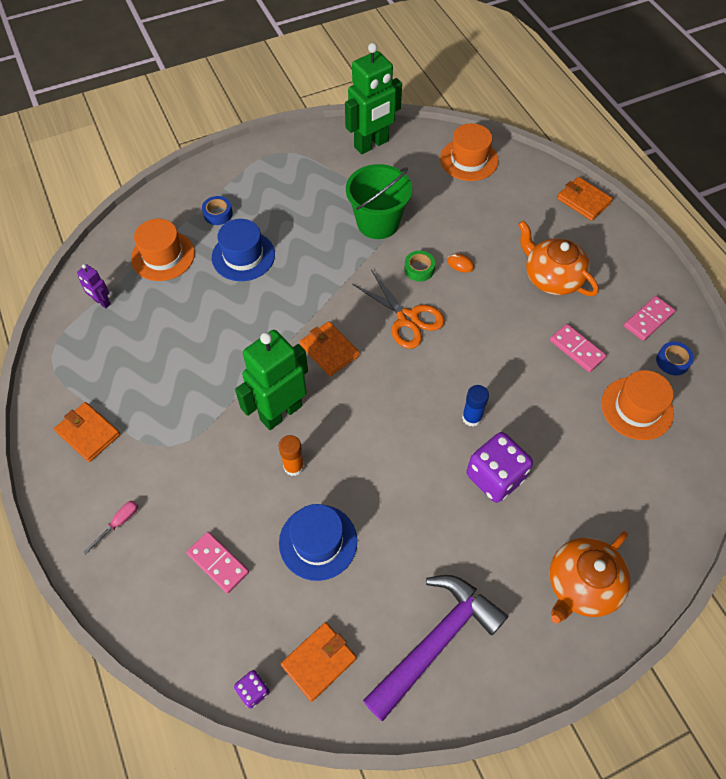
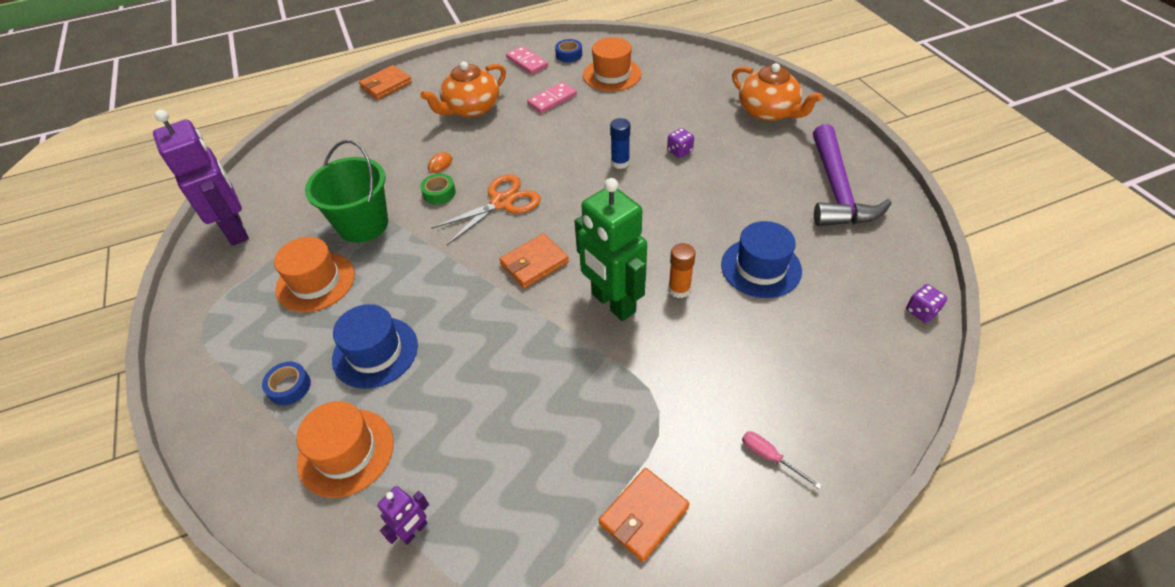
camera: 85 degrees left, 10 degrees down
pink domino [186,532,249,594] -> none
orange wallet [281,622,356,702] -> none
green robot [345,43,402,154] -> purple robot [153,110,249,246]
purple hammer [363,575,508,721] -> purple hammer turned 135 degrees counterclockwise [813,124,892,226]
orange hat [440,123,498,181] -> orange hat moved to [274,237,355,312]
purple dice [467,432,533,503] -> purple dice [667,128,694,158], size x0.48

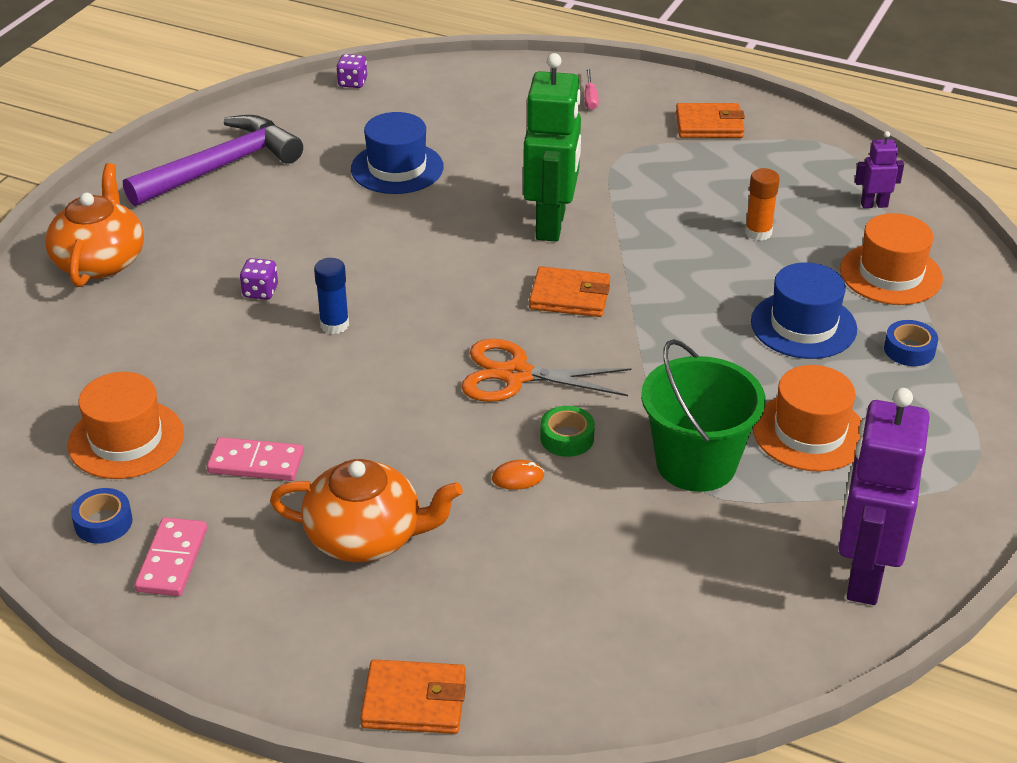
camera: 135 degrees left, 10 degrees down
orange glue stick [668,243,696,298] -> orange glue stick moved to [745,168,780,241]

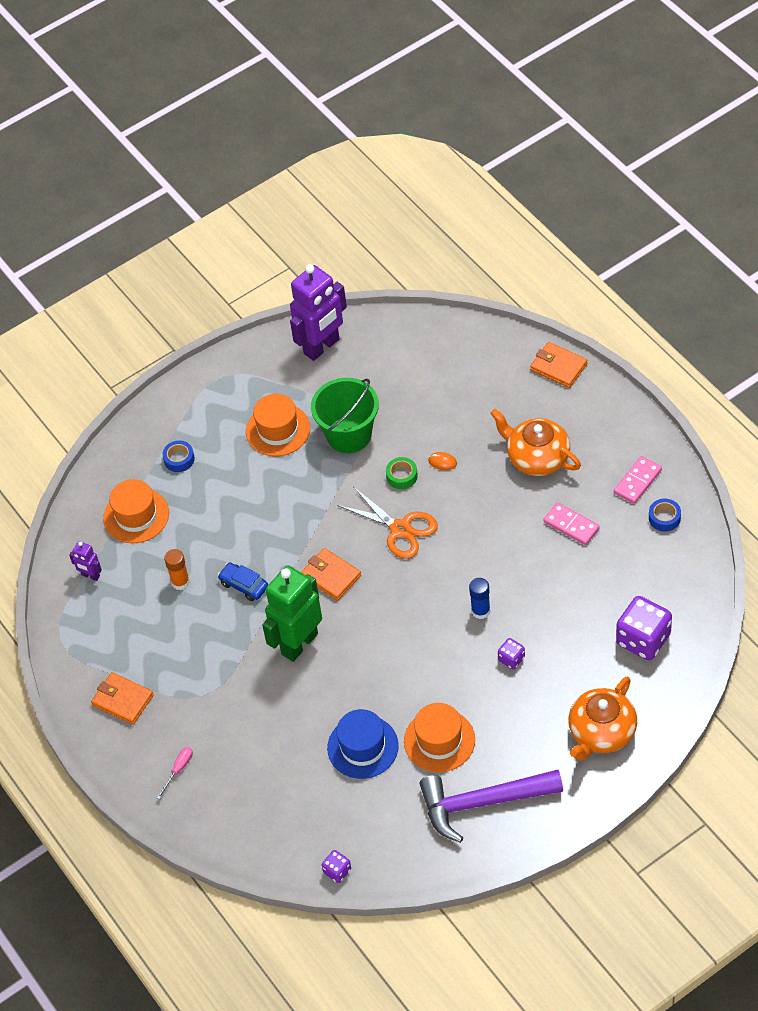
camera: 145 degrees left, 15 degrees up
orange hat [68,372,184,479] -> orange hat moved to [404,703,475,772]
blue hat [751,262,857,359] -> none
none -> blue car [218,563,268,601]
none -> purple dice [616,596,672,660]

